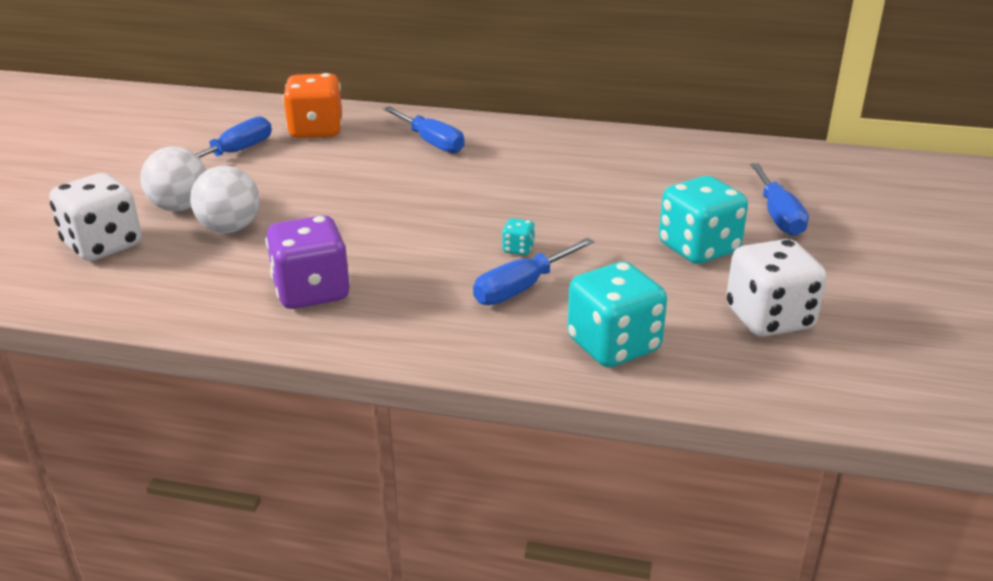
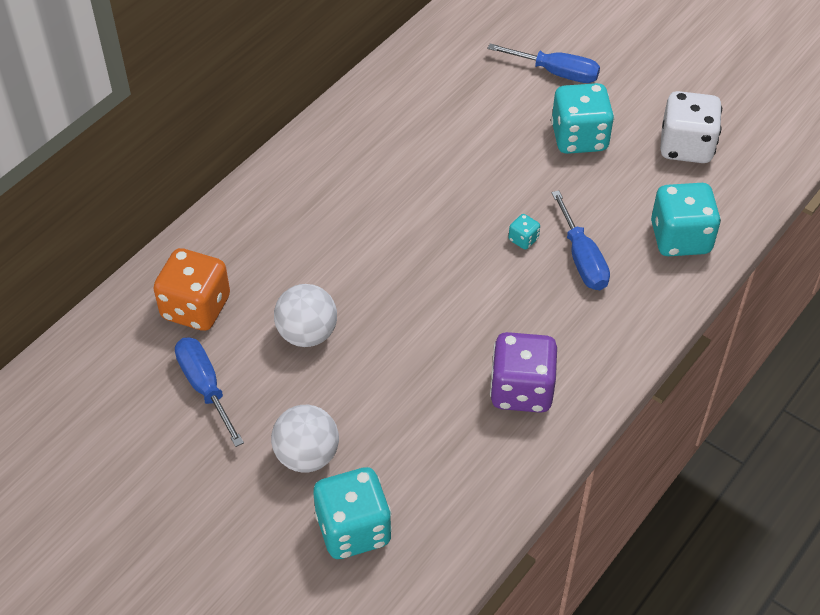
camera: 65 degrees left, 20 degrees up
white dice [50,173,142,261] -> turquoise dice [314,467,392,559]
white ball [190,166,260,233] -> white ball moved to [274,284,337,347]
blue screwdriver [383,107,464,153] -> none

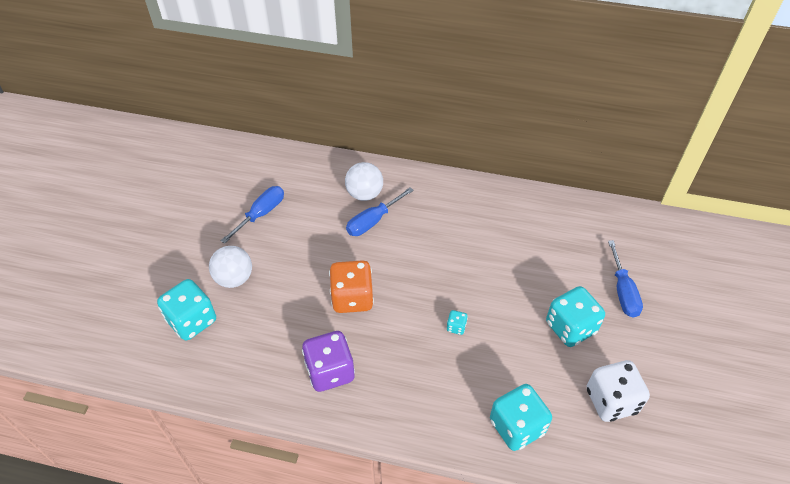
camera: 65 degrees right, 0 degrees up
orange dice [153,248,230,331] -> orange dice moved to [329,260,374,313]
white ball [274,284,337,347] -> white ball moved to [345,162,383,201]
blue screwdriver [551,190,610,290] -> blue screwdriver moved to [346,187,414,236]

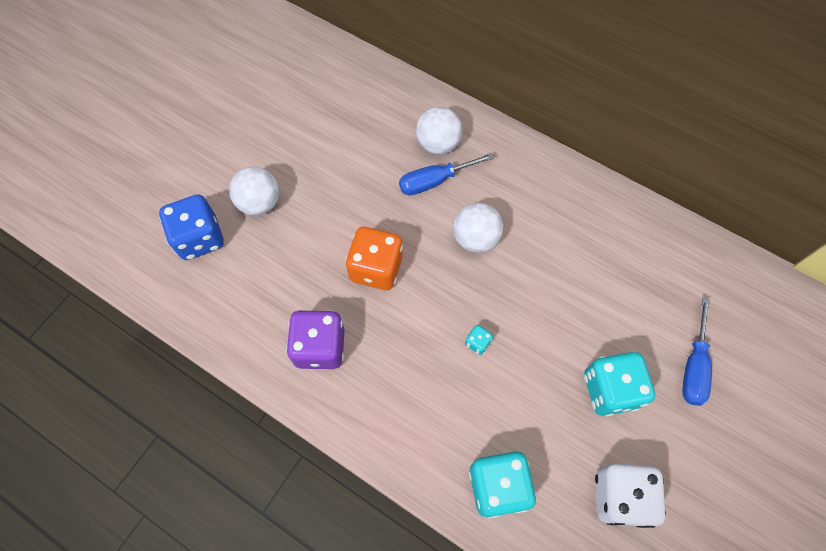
camera: 20 degrees right, 15 degrees up
turquoise dice [157,279,216,340] -> blue dice [159,194,224,260]
blue screwdriver [221,186,284,244] -> none
none -> white ball [453,203,503,253]

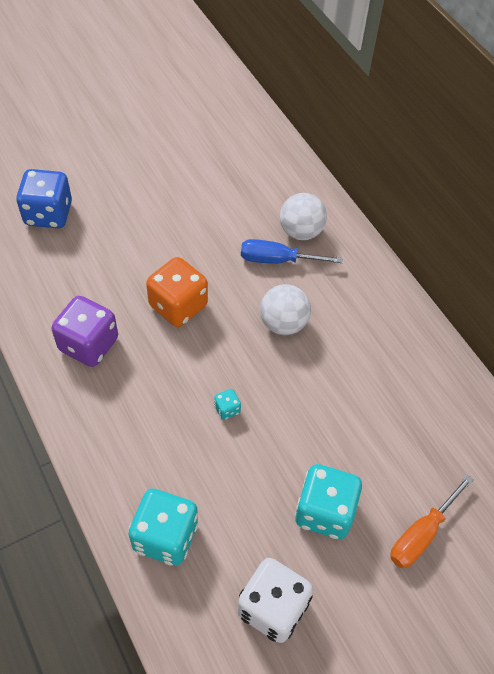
camera: 25 degrees right, 10 degrees down
white ball [229,167,279,216] -> none
blue screwdriver [682,297,712,406] -> orange screwdriver [390,475,474,568]

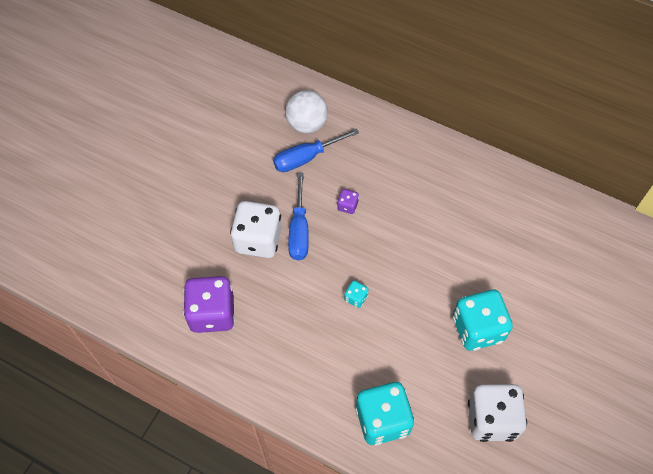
camera: 30 degrees left, 5 degrees up
blue dice [16,169,72,228] -> none
orange dice [146,257,208,327] -> white dice [230,201,282,258]
white ball [260,284,311,335] -> purple dice [337,189,359,214]
orange screwdriver [390,475,474,568] -> none
none -> blue screwdriver [288,173,309,260]

